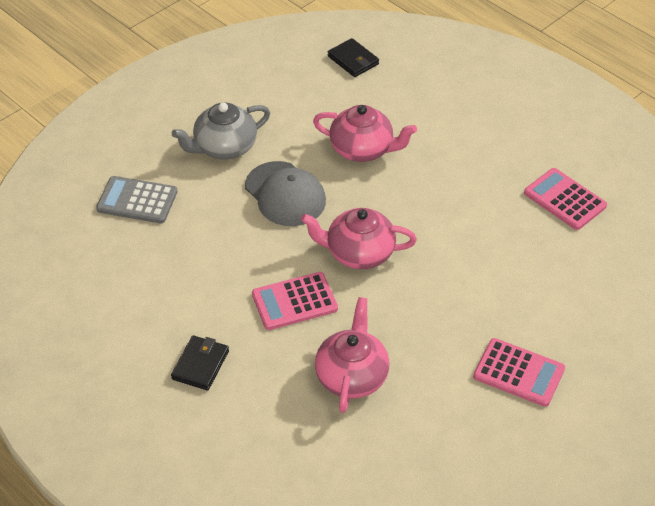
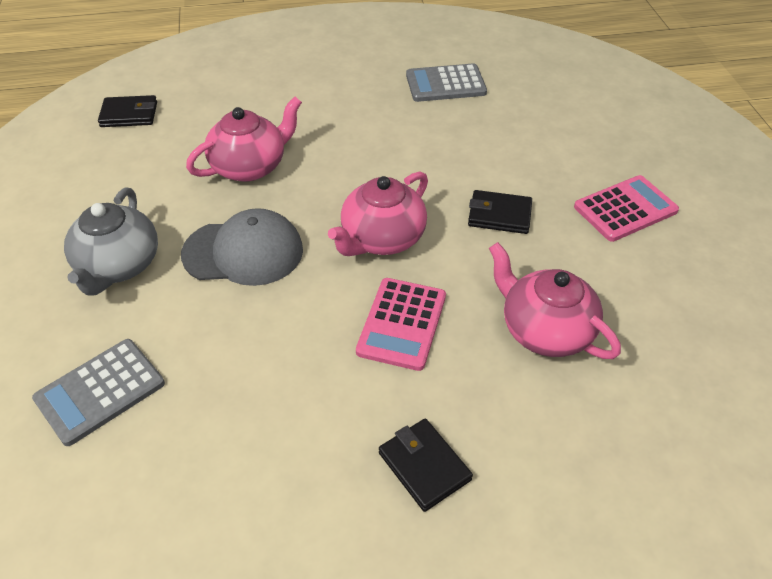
camera: 55 degrees left, 0 degrees up
pink calculator [524,168,607,230] -> grey calculator [406,63,487,102]
none -> black wallet [468,190,532,234]

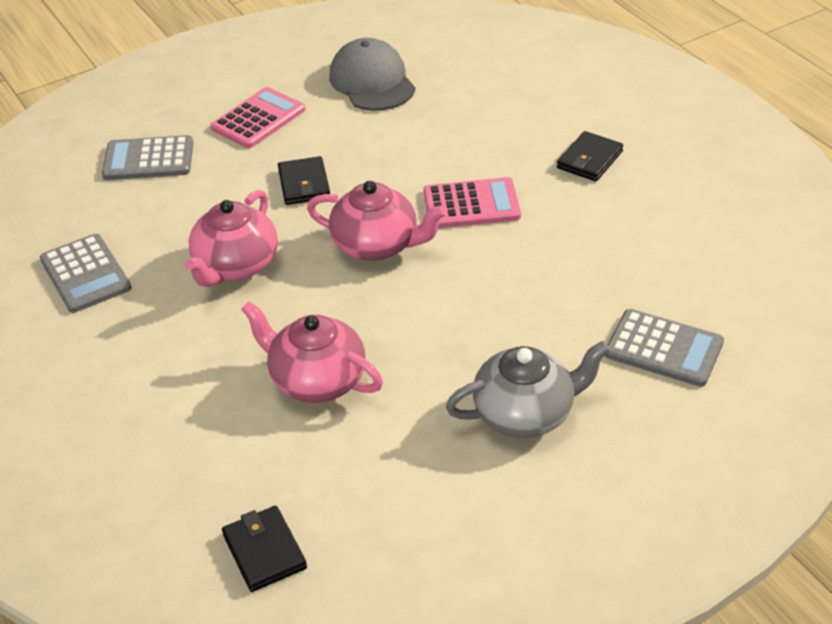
camera: 110 degrees left, 5 degrees down
grey cap [181,208,303,286] -> grey cap moved to [329,38,416,111]
pink teapot [489,242,621,359] -> pink teapot moved to [185,190,278,287]
pink calculator [574,175,679,242] -> pink calculator turned 90 degrees clockwise [210,87,305,148]
none -> grey calculator [102,135,193,180]

